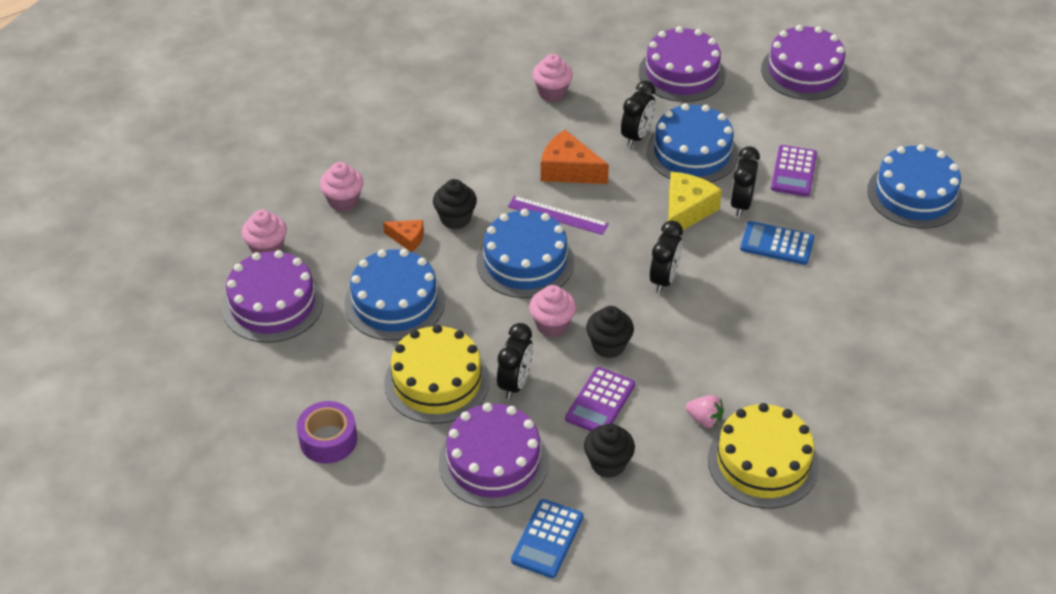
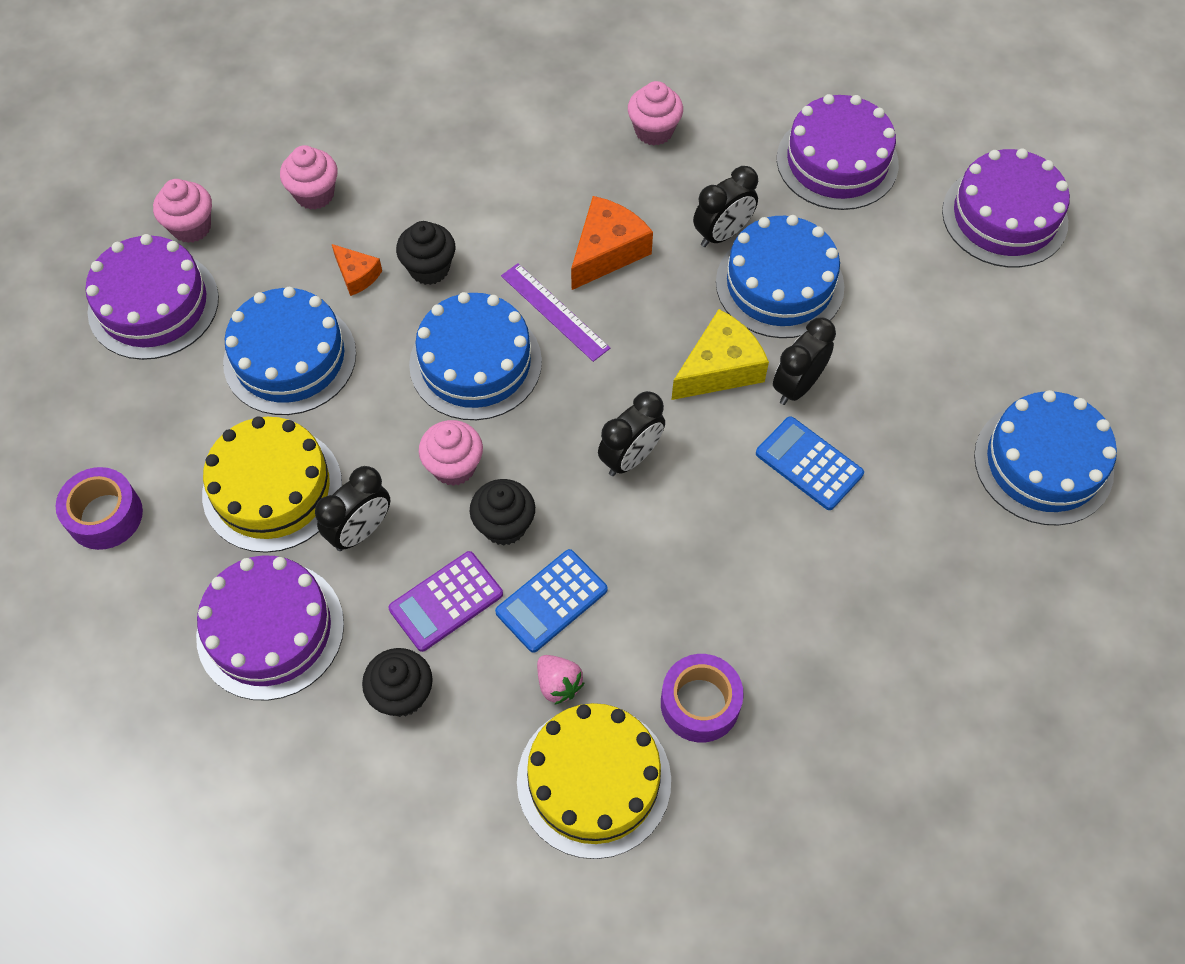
camera: 25 degrees right, 15 degrees up
blue calculator [511,499,584,578] -> blue calculator moved to [495,549,608,653]
orange cheese [541,130,609,184] -> orange cheese turned 75 degrees clockwise [571,196,653,290]
purple calculator [771,145,817,196] -> none
none -> purple tape [661,654,744,743]

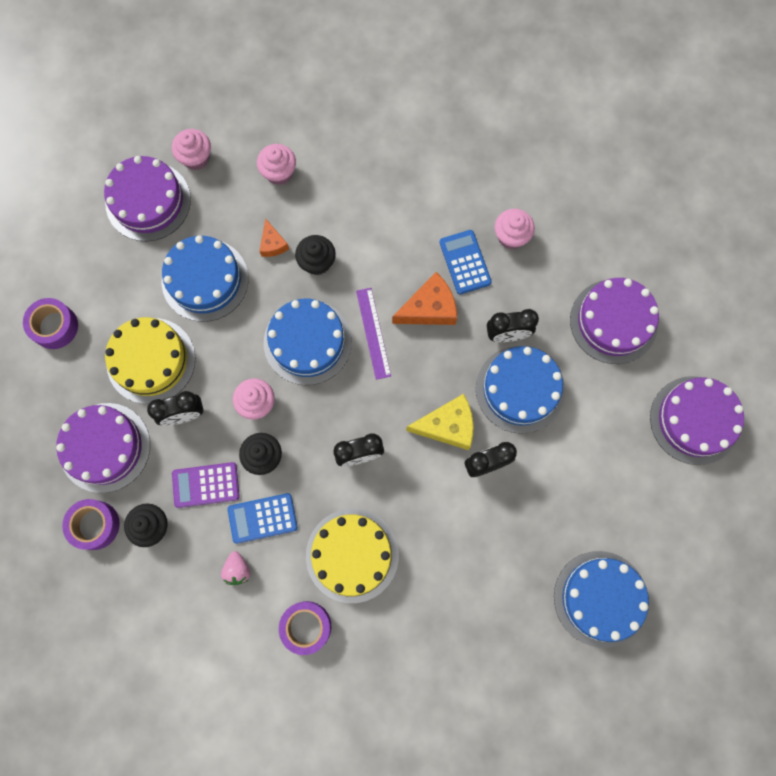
camera: 30 degrees right, 15 degrees up
yellow cake [517,703,671,859] -> yellow cake moved to [306,509,399,603]
blue calculator [756,416,864,510] -> blue calculator moved to [439,230,492,295]
none -> purple tape [62,499,120,550]

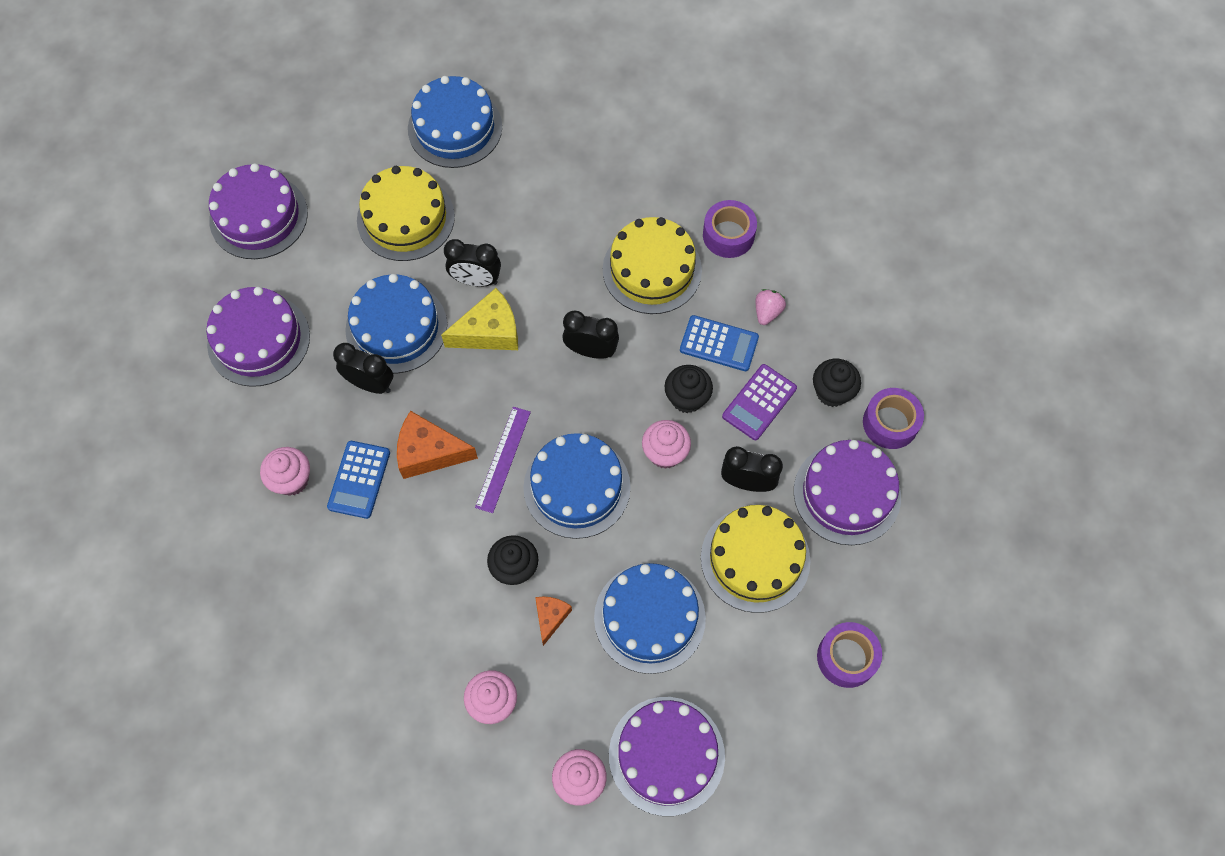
camera: 150 degrees left, 10 degrees down
purple calculator [172,462,240,508] -> purple calculator turned 105 degrees clockwise [722,364,797,440]
yellow cheese [406,394,474,450] -> yellow cheese turned 135 degrees clockwise [441,288,518,350]
none -> yellow cake [357,166,455,261]

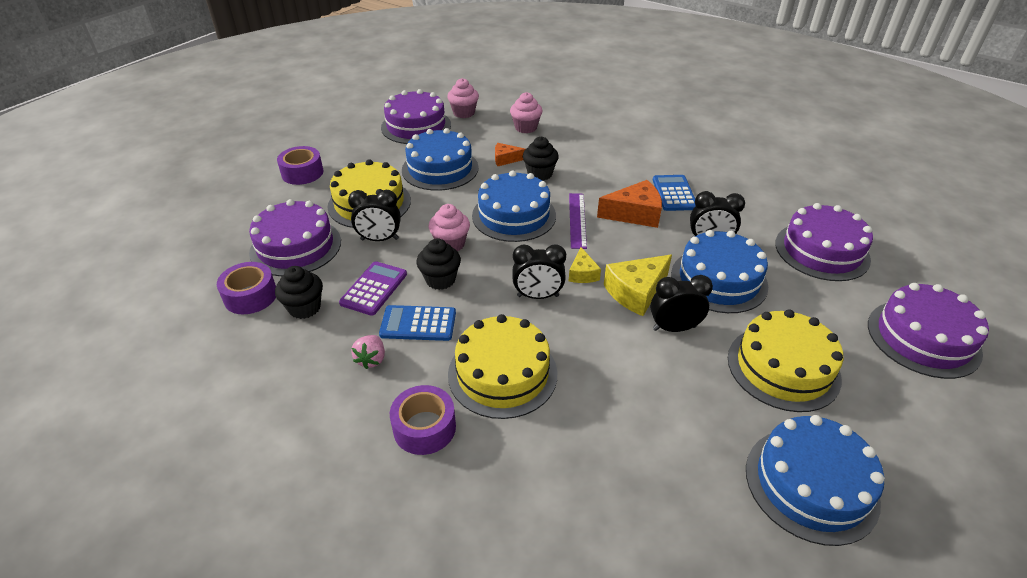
camera: 165 degrees right, 25 degrees down
pink cupcake [260,447,310,496] -> none
orange cheese [535,597,572,646] -> orange cheese turned 90 degrees clockwise [495,143,526,166]
none -> yellow cheese [569,247,601,283]

